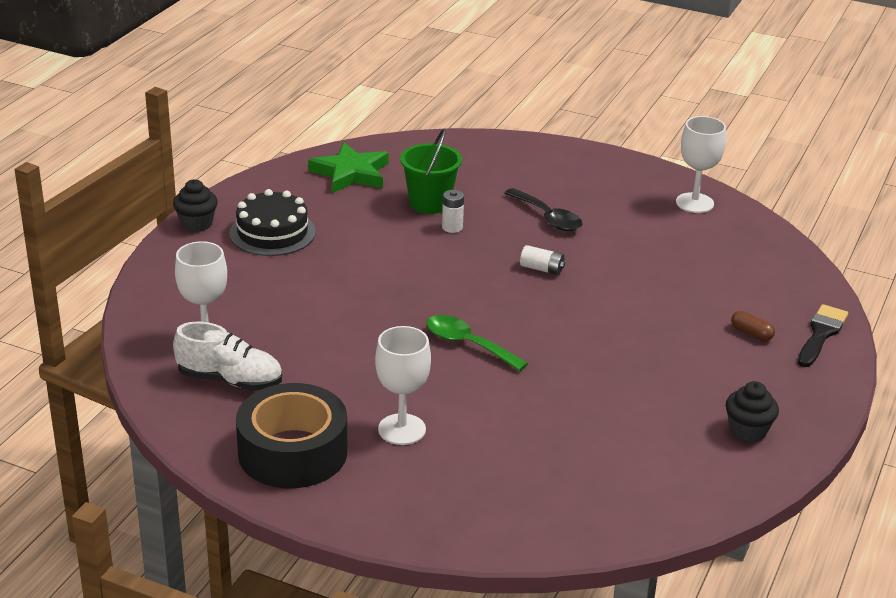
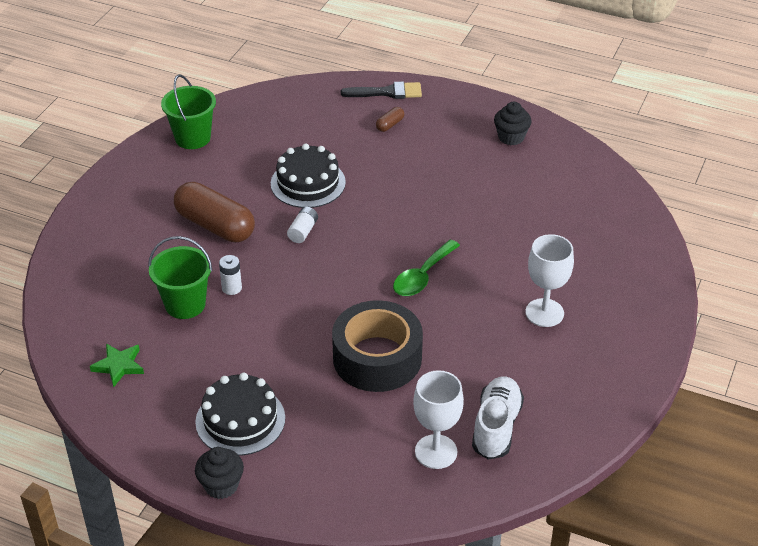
camera: 90 degrees left, 10 degrees up
black tape [236,383,347,488] -> black tape moved to [332,300,423,392]
green star [308,142,389,193] -> green star [90,344,144,387], size x0.61
black spoon [504,188,582,231] -> brown capsule [174,182,255,242]
white goblet [676,116,726,213] -> green bucket [161,75,216,149]
black brush [798,304,848,367] -> black brush turned 150 degrees clockwise [341,82,422,99]
none -> black cake [271,144,346,208]

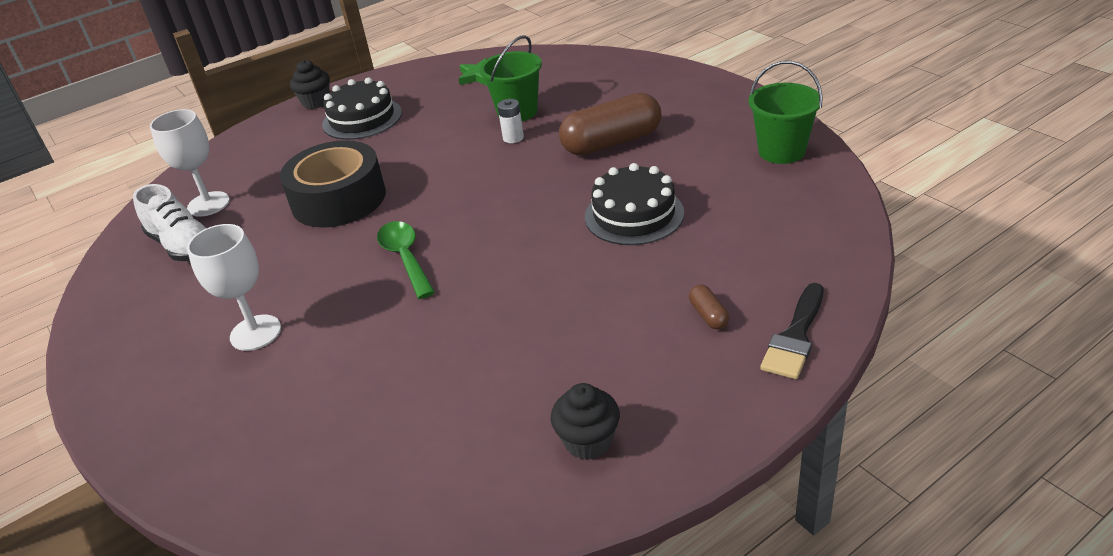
camera: 125 degrees right, 5 degrees down
white battery [287,207,318,243] -> none

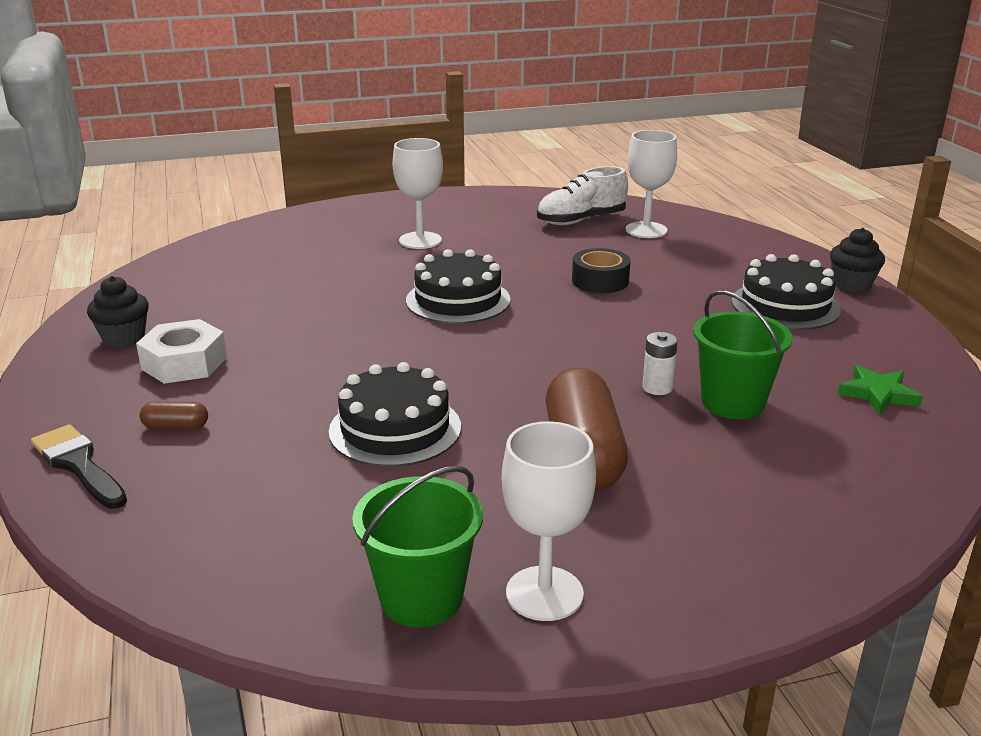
camera: 105 degrees right, 10 degrees down
black tape [280,140,386,228] -> black tape [572,248,631,293], size x0.55
green spoon [377,221,435,299] -> black cake [406,249,510,324]
none -> white nut [136,319,227,384]
none -> white goblet [502,421,596,621]

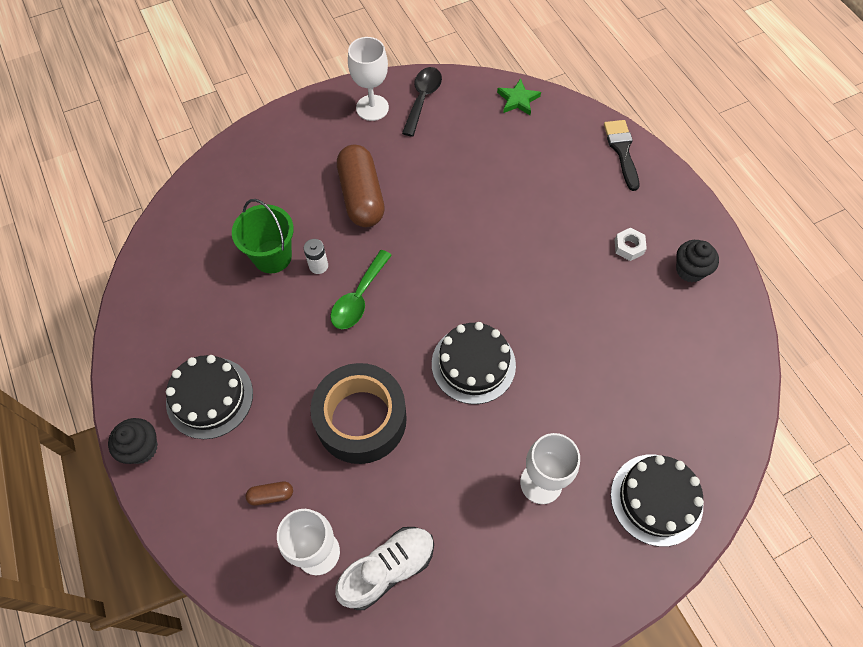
camera: 170 degrees right, 35 degrees up
black brush [31,424,127,509] -> black brush turned 135 degrees counterclockwise [604,120,639,191]
white nut [136,319,227,384] -> white nut [615,228,647,261], size x0.58
brown capsule [139,402,208,429] -> brown capsule moved to [246,481,293,506]
black cake [329,362,461,467] -> black cake moved to [611,454,704,547]
green bucket [352,466,483,627] -> black spoon [402,67,442,137]
black tape [572,248,631,293] -> black tape [310,363,407,464], size x1.83
green star [838,365,923,415] -> green star moved to [497,78,541,115]
none -> green spoon [330,250,392,329]

